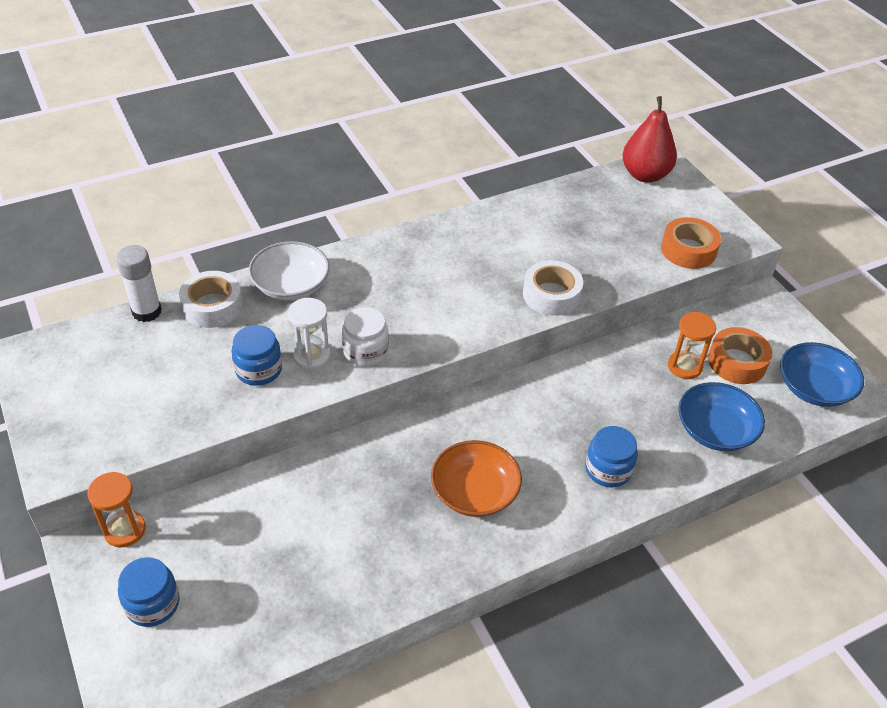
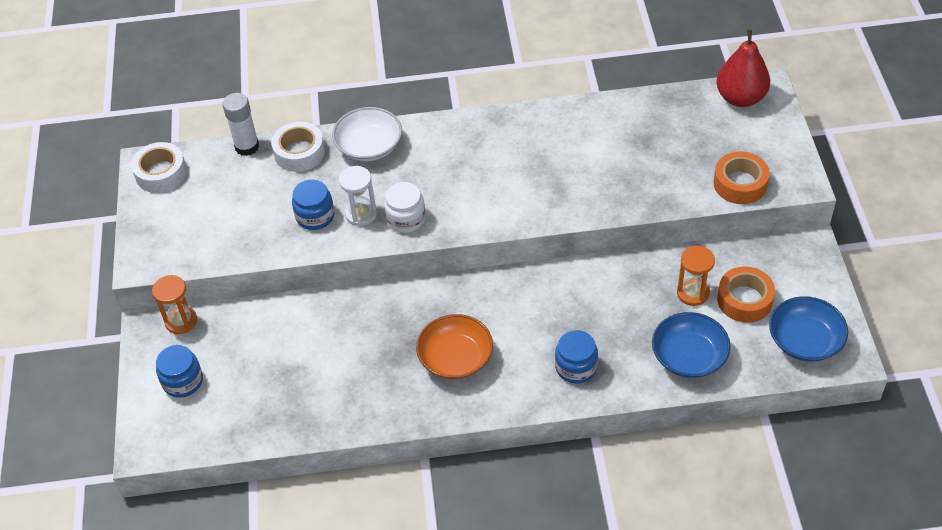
camera: 25 degrees right, 5 degrees up
white tape [523,260,583,316] -> white tape moved to [131,142,187,193]

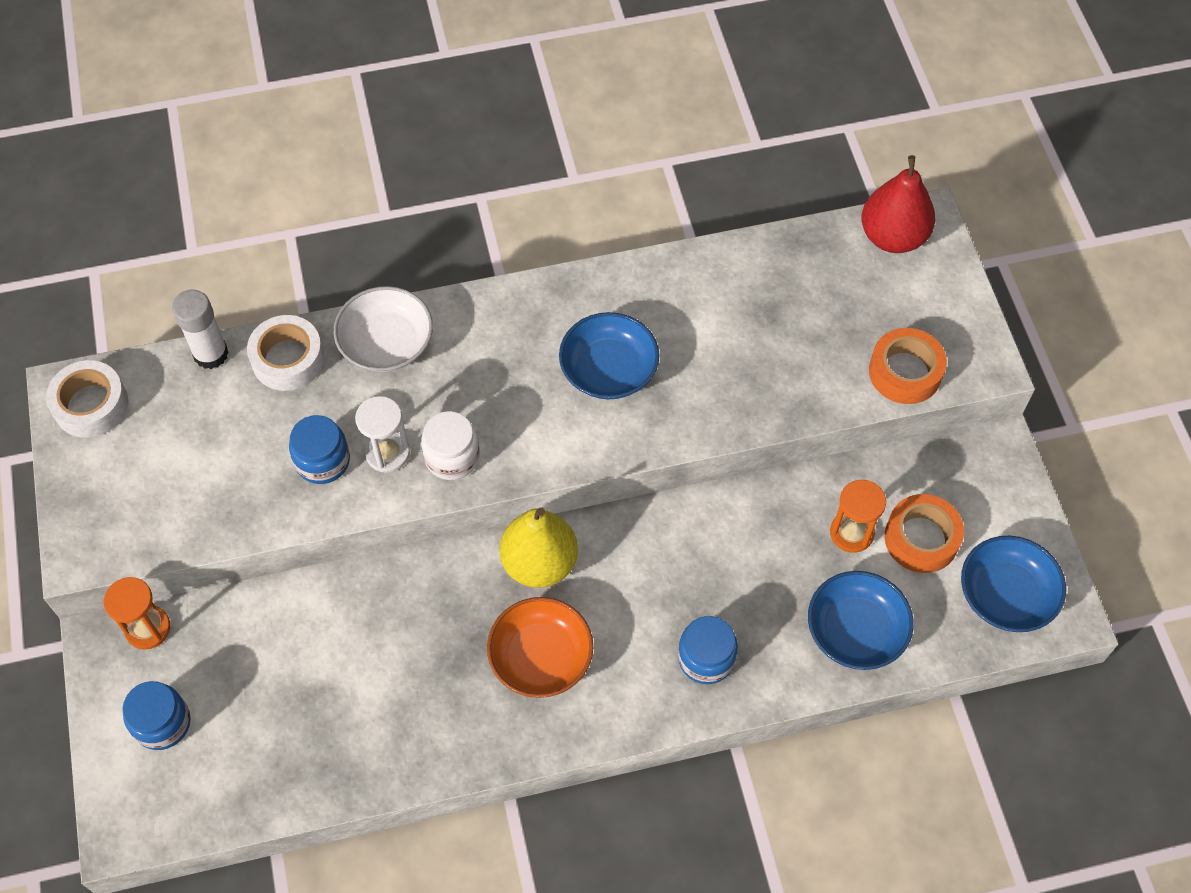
camera: 10 degrees left, 10 degrees up
none -> yellow pear [499,507,578,588]
none -> blue bowl [559,312,659,399]

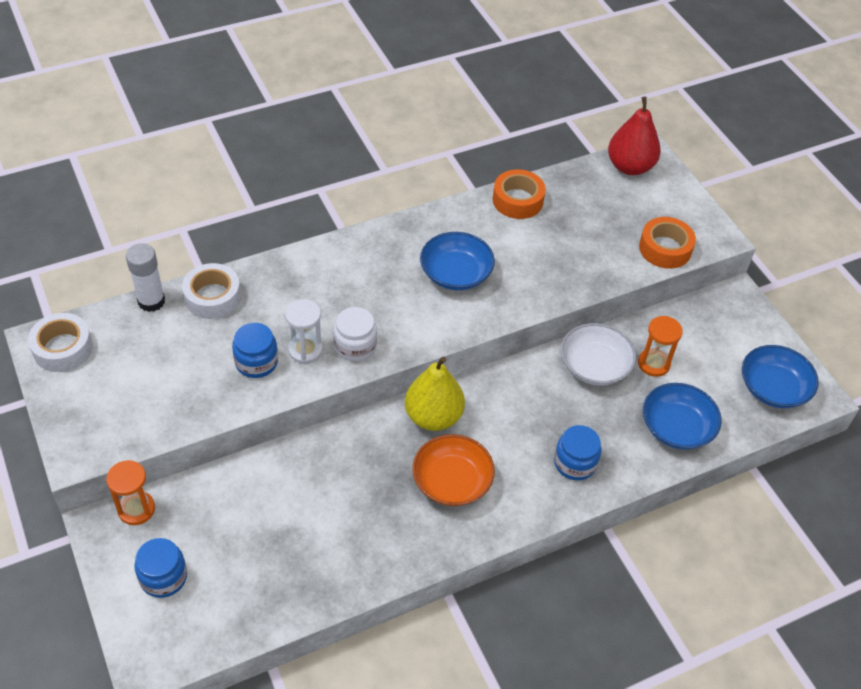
camera: 15 degrees left, 10 degrees down
white bowl [333,286,433,372] -> white bowl moved to [561,323,636,386]
orange tape [884,494,964,573] -> orange tape moved to [493,169,546,219]

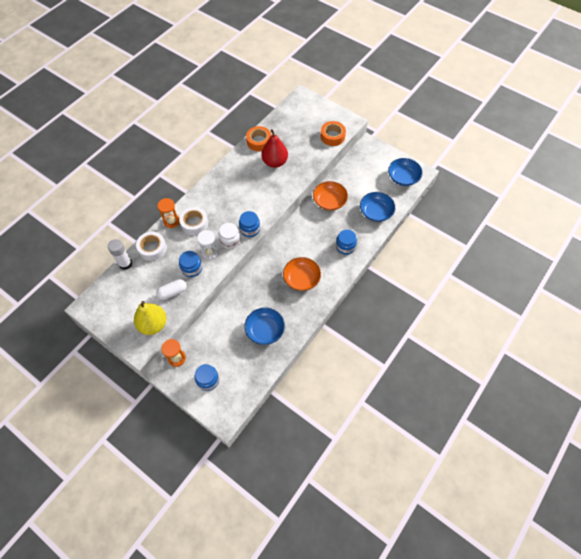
camera: 25 degrees left, 10 degrees up
white tape [28,313,93,372] -> white tape moved to [179,207,208,235]
yellow pear [405,357,465,431] -> yellow pear moved to [134,301,167,335]
blue bowl [420,232,495,290] -> blue bowl moved to [245,308,285,345]
white bowl [561,323,636,386] -> orange bowl [313,181,348,211]
red pear [608,97,661,175] -> red pear moved to [261,129,288,168]
orange hourglass [638,316,683,377] -> orange hourglass moved to [157,198,180,228]
none -> white capsule [156,279,187,300]
none -> blue jar [239,211,260,237]

